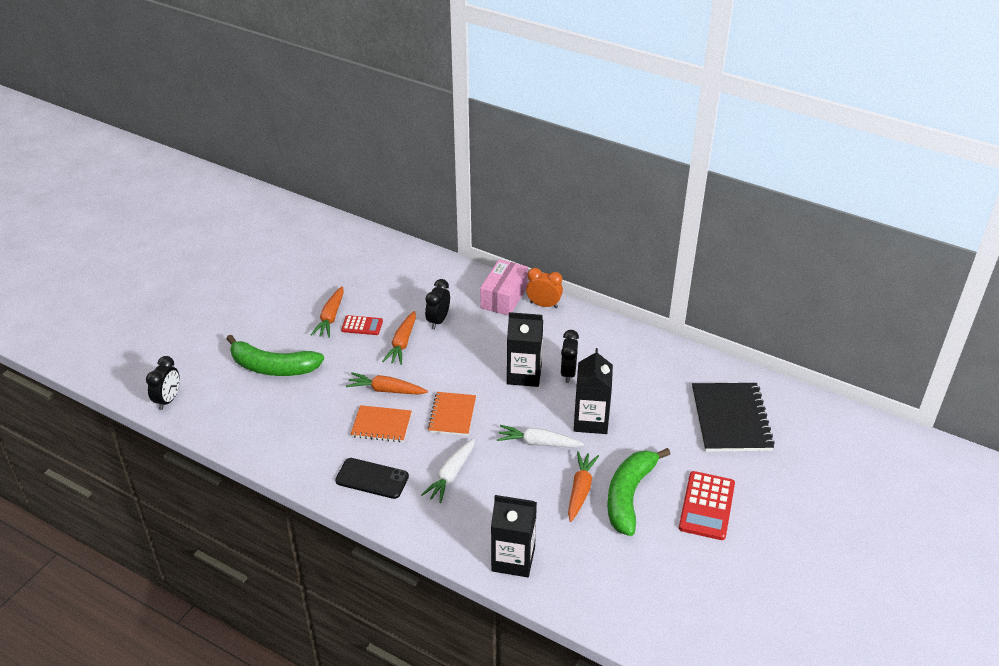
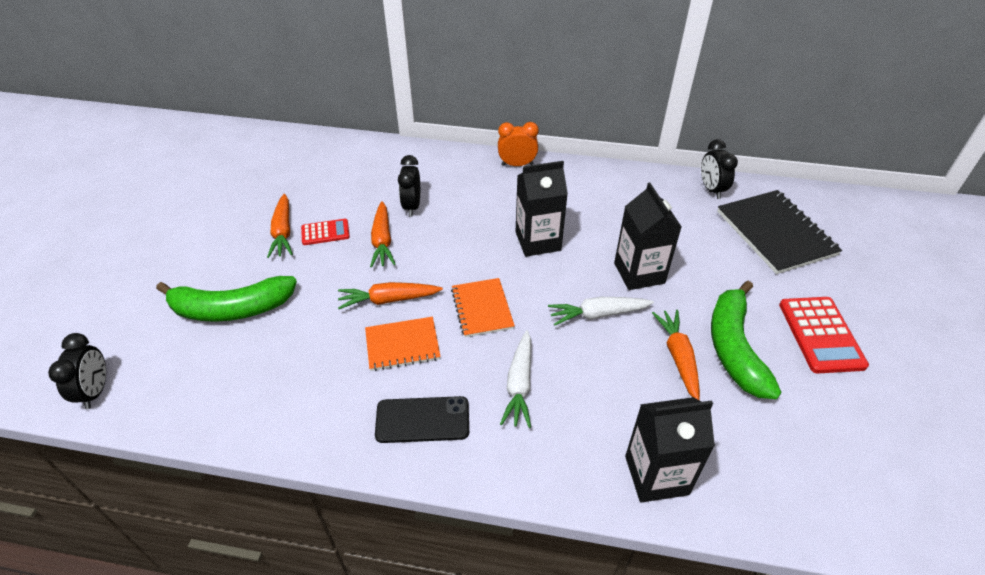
camera: 20 degrees left, 5 degrees up
pink box [480,259,528,316] -> none
black clock [560,330,579,383] -> black clock moved to [701,139,738,199]

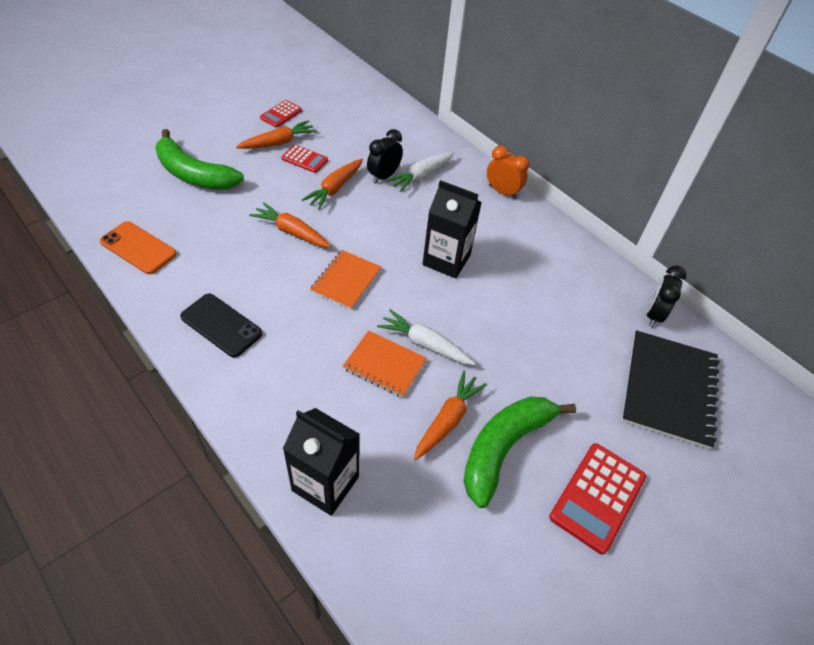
camera: 35 degrees right, 5 degrees up
black clock [48,333,106,409] -> none
orange carrot [267,194,293,258] -> orange carrot turned 150 degrees counterclockwise [236,120,317,149]
orange notebook [365,317,441,371] -> orange notebook moved to [343,330,427,398]
white carrot [500,330,532,428] -> white carrot moved to [386,152,454,192]
black carton [614,183,682,290] -> none
none -> orange phone [100,221,176,274]
none -> red calculator [260,100,302,127]

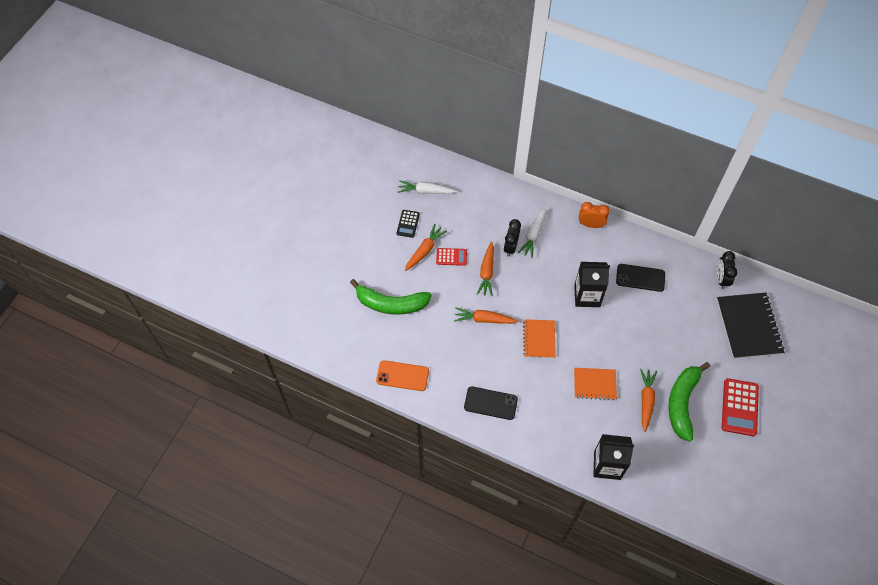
camera: 20 degrees left, 10 degrees up
red calculator [260,100,302,127] -> black calculator [397,210,420,238]
white carrot [377,309,476,365] -> white carrot moved to [398,180,457,194]
none -> black phone [616,264,665,292]

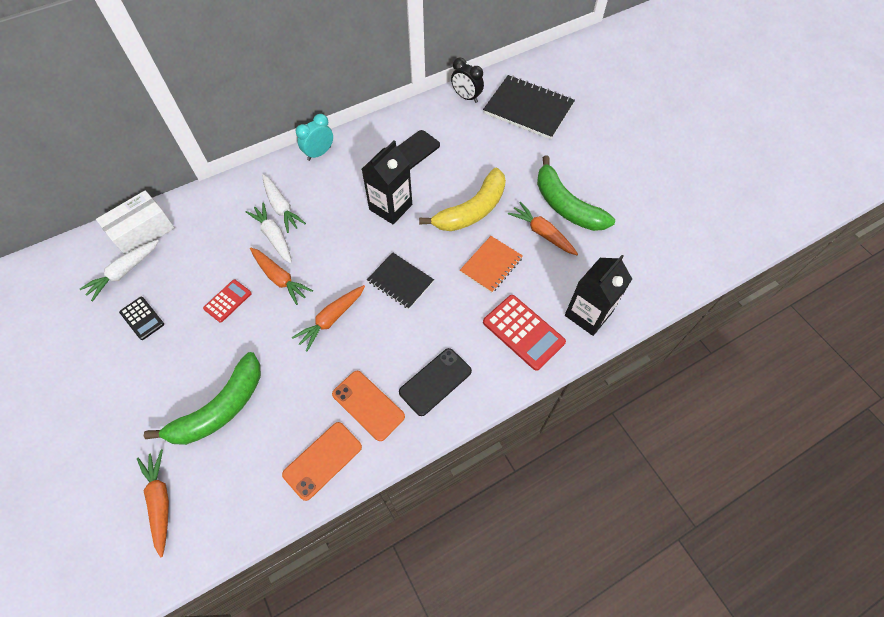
camera: 55 degrees left, 0 degrees up
orange carrot [405,224,447,271] -> orange carrot moved to [137,450,169,558]
black clock [504,219,521,257] -> white carrot [245,202,292,264]
orange notebook [523,319,556,358] -> black notebook [367,252,434,309]
orange clock [579,202,610,228] -> turquoise clock [296,114,333,161]
red calculator [722,378,759,436] -> red calculator moved to [483,295,566,371]
none -> white box [96,190,175,255]
none -> orange phone [332,371,405,441]
none -> yellow banana [419,168,506,231]

